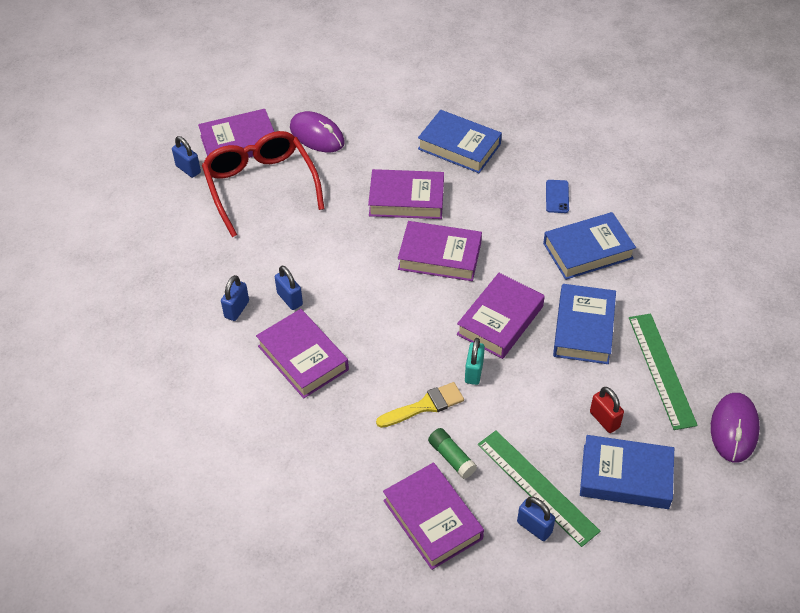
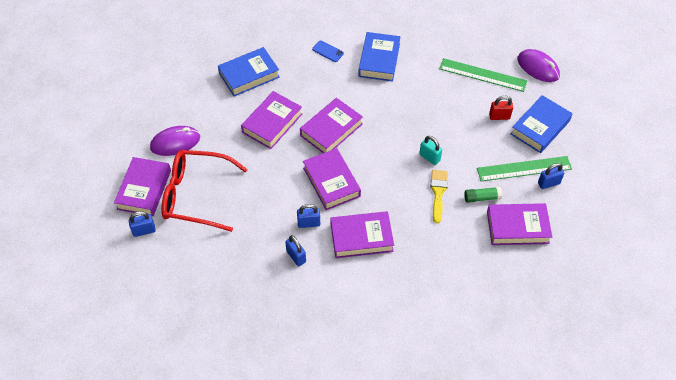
camera: 60 degrees left, 5 degrees up
purple book [457,273,545,359] -> purple book moved to [303,148,361,210]
blue book [553,284,616,364] -> none

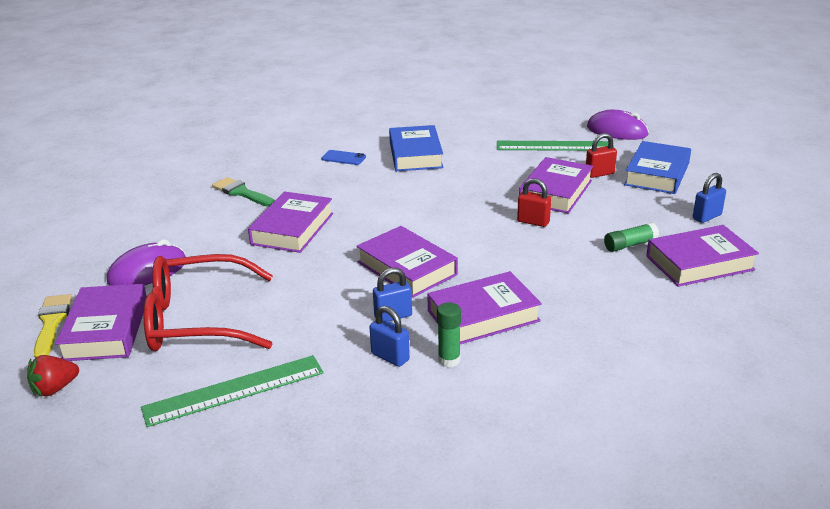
camera: 15 degrees left, 25 degrees down
blue padlock [129,211,156,237] -> none
blue book [218,47,280,97] -> green brush [212,177,275,207]
purple book [300,98,363,153] -> purple book moved to [519,157,593,214]
turquoise padlock [419,136,442,165] -> red padlock [517,178,551,227]
yellow brush [431,170,448,223] -> yellow brush moved to [34,294,72,358]
green ruler [477,156,572,181] -> green ruler moved to [141,355,323,427]
none -> red strawberry [27,355,79,396]
none -> green glue stick [437,302,461,367]

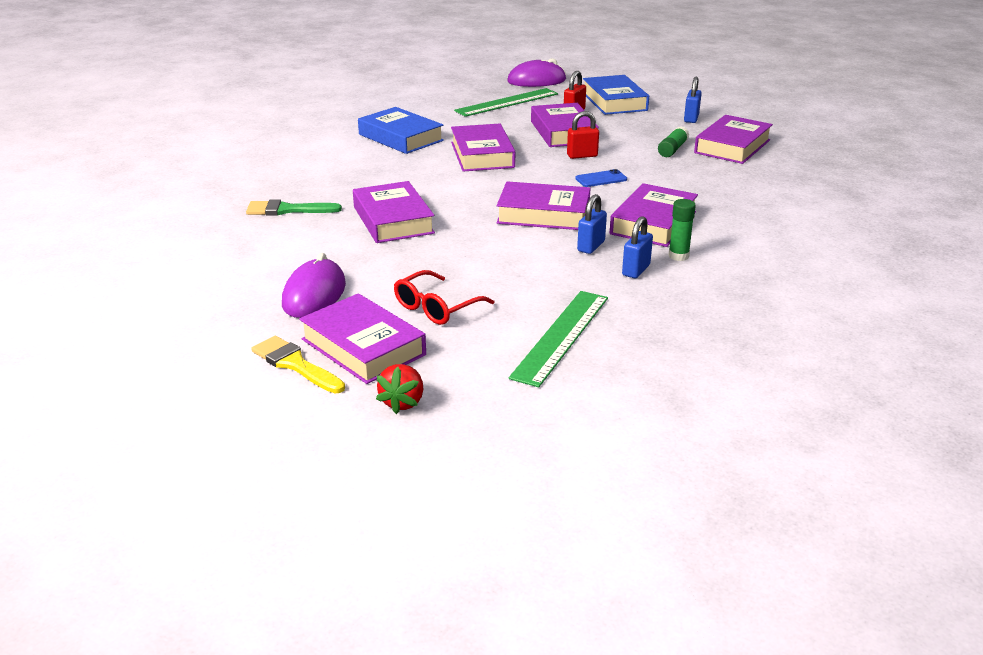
camera: 40 degrees left, 0 degrees up
red glasses [144,254,273,351] -> red glasses [394,270,494,325], size x0.55
blue phone [322,150,366,165] -> blue phone moved to [575,169,627,187]
blue padlock [370,306,410,367] -> blue padlock turned 60 degrees counterclockwise [622,216,653,278]
none -> purple book [451,124,515,172]

